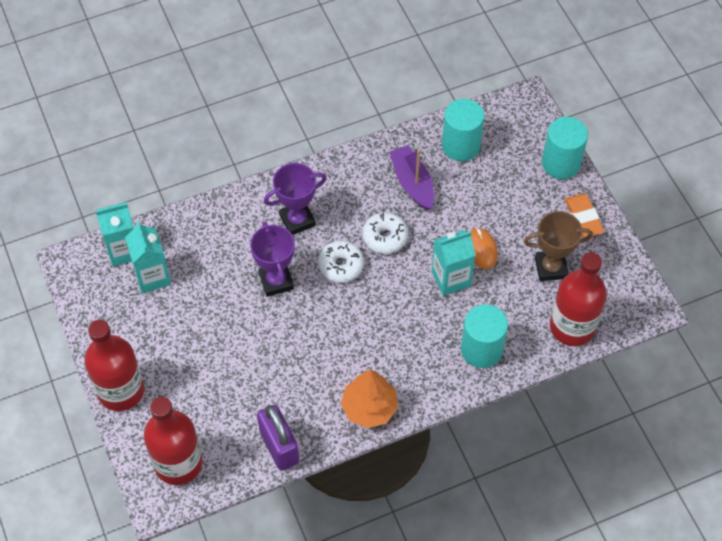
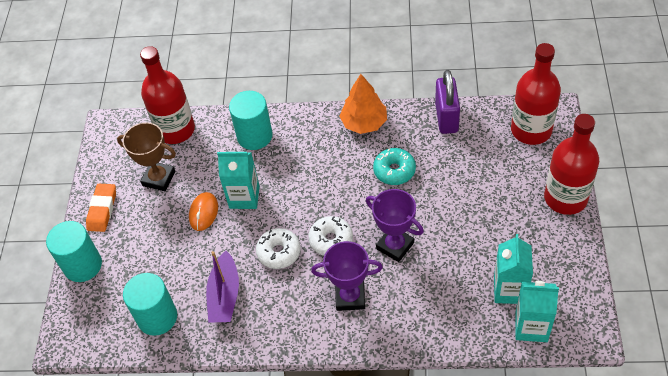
camera: 150 degrees left, 5 degrees down
purple trophy [250,221,295,297] -> purple trophy turned 60 degrees counterclockwise [366,189,424,262]
none -> turquoise donut [373,148,416,185]

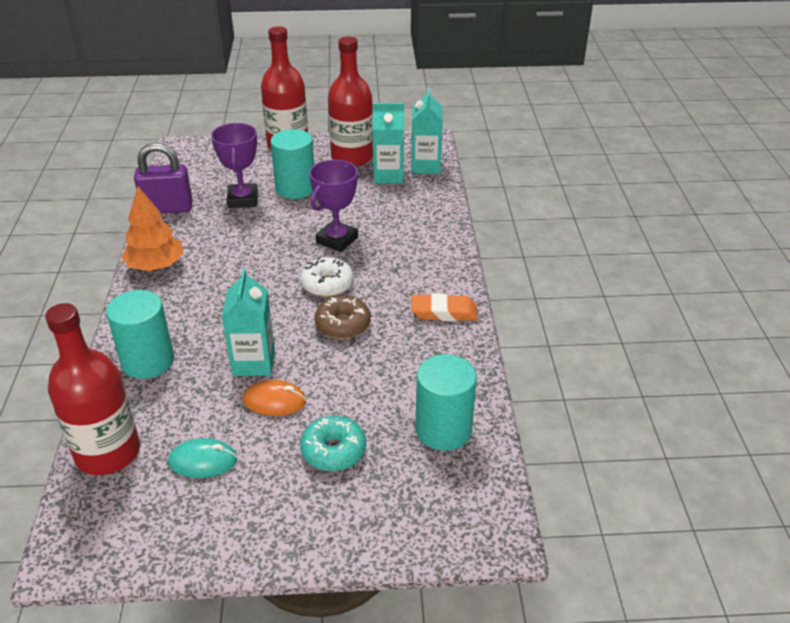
camera: 100 degrees left, 15 degrees down
turquoise cylinder [46,221,102,282] -> turquoise cylinder moved to [270,129,314,199]
orange eraser [86,184,116,232] -> orange eraser moved to [411,293,477,321]
brown trophy [117,122,176,191] -> turquoise mouse [168,438,237,478]
purple boat [206,251,239,323] -> none
white donut [256,228,301,269] -> brown donut [314,296,371,339]
purple trophy [311,241,383,311] -> purple trophy moved to [211,123,258,208]
turquoise donut [373,148,416,185] -> turquoise donut moved to [300,415,366,471]
red bottle [511,43,561,145] -> red bottle moved to [328,36,373,167]

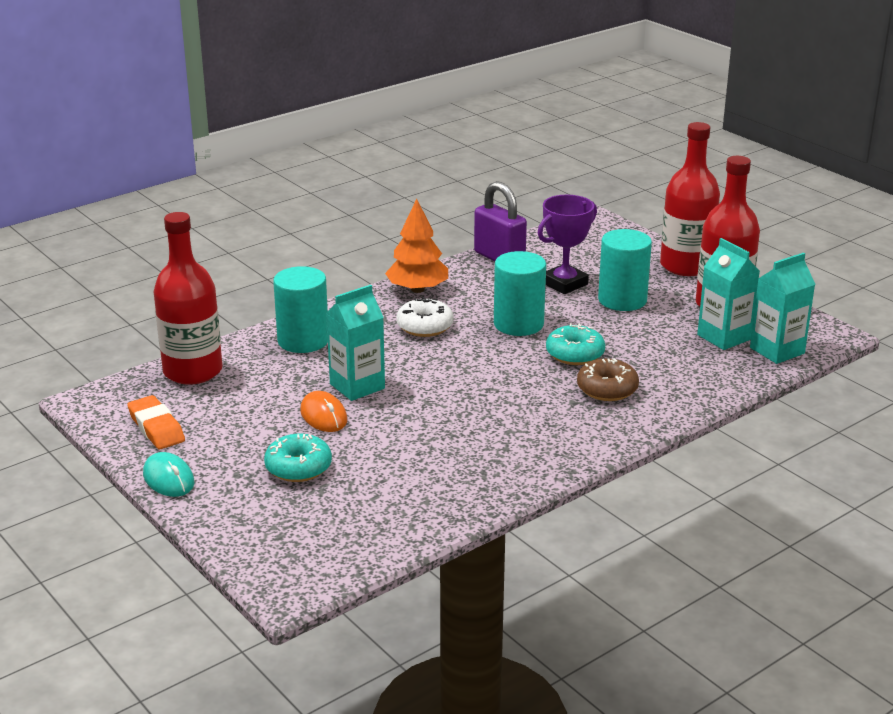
camera: 55 degrees right, 10 degrees down
turquoise mouse [168,438,237,478] -> turquoise mouse moved to [143,452,194,497]
white donut [300,257,354,297] -> white donut moved to [396,297,454,337]
purple trophy [309,160,358,252] -> turquoise donut [546,323,605,365]
brown donut [314,296,371,339] -> brown donut moved to [577,358,639,401]
orange eraser [411,293,477,321] -> orange eraser moved to [127,395,185,449]
turquoise cylinder [416,354,477,451] -> turquoise cylinder moved to [494,251,546,336]

